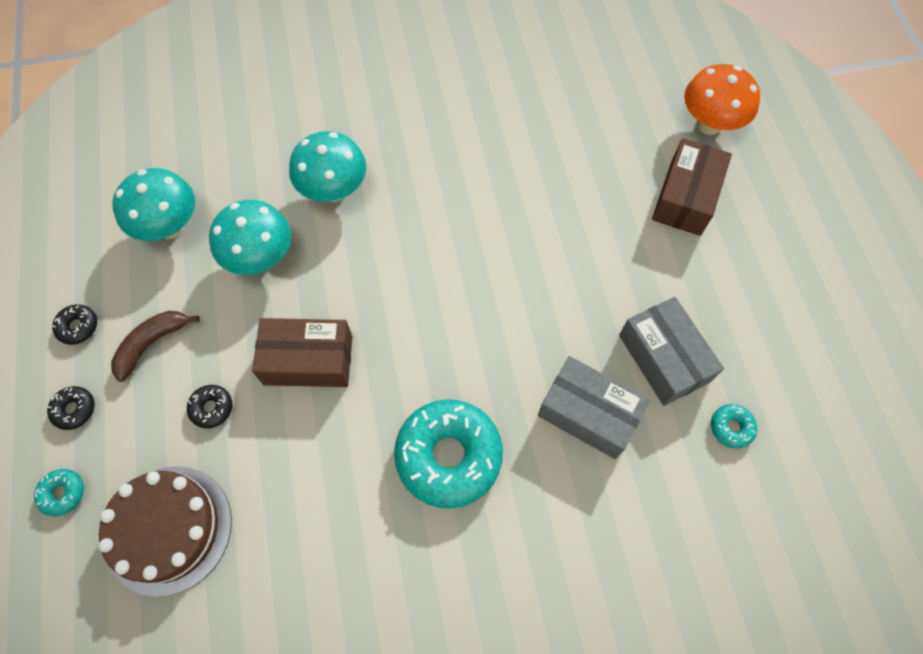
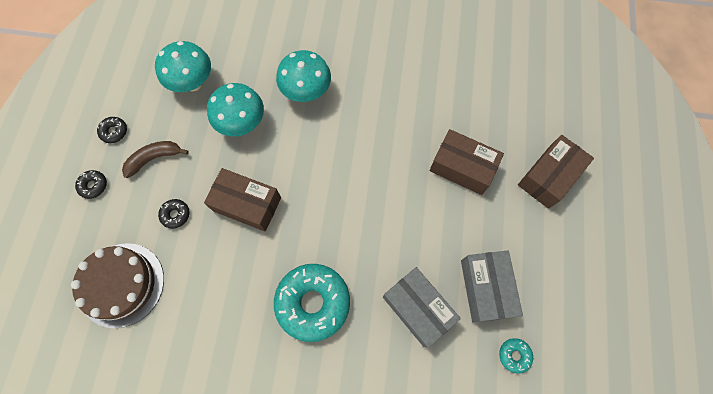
camera: 20 degrees right, 5 degrees up
turquoise donut [34,469,84,517] -> none
orange mushroom [684,64,760,135] -> none
none -> brown box [429,129,504,195]

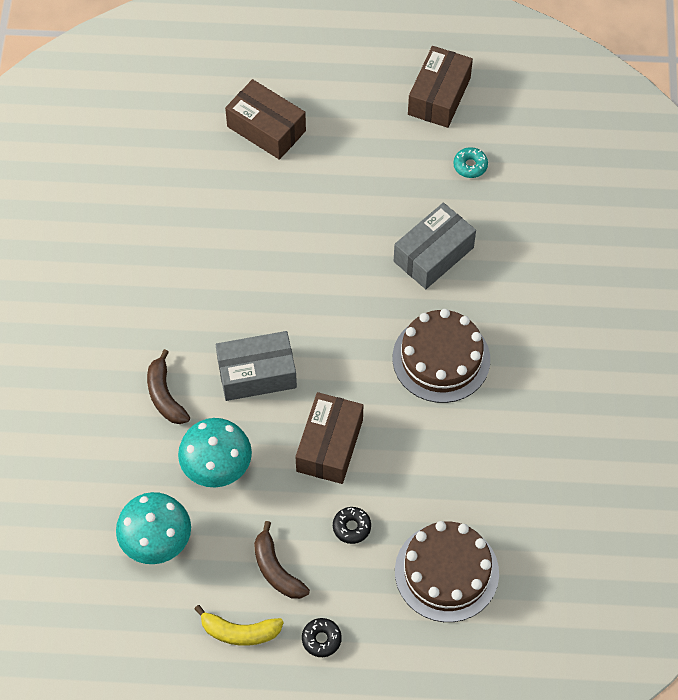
camera: 95 degrees left, 10 degrees down
black donut [97,117,127,143] -> yellow banana [194,605,284,646]
turquoise donut [274,264,350,342] -> brown cake [393,309,490,403]
turquoise mushroom [276,50,331,102] -> brown banana [147,349,190,424]
brown box [429,129,504,195] -> brown box moved to [408,46,473,128]
grey box [461,251,523,322] -> grey box moved to [216,331,297,401]

